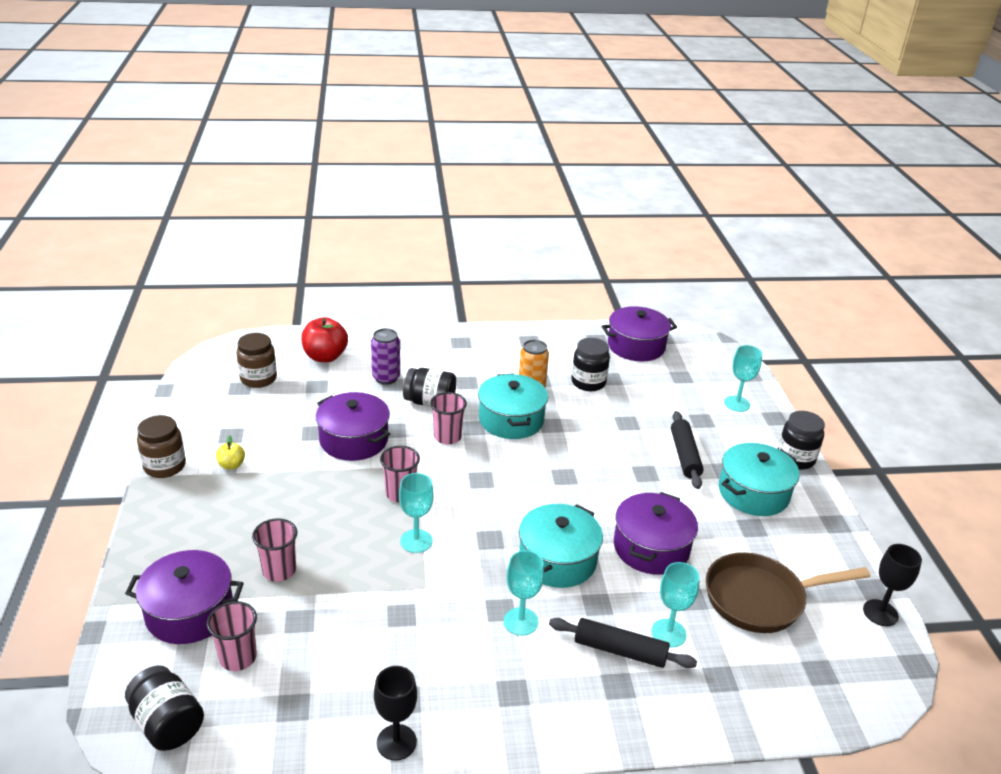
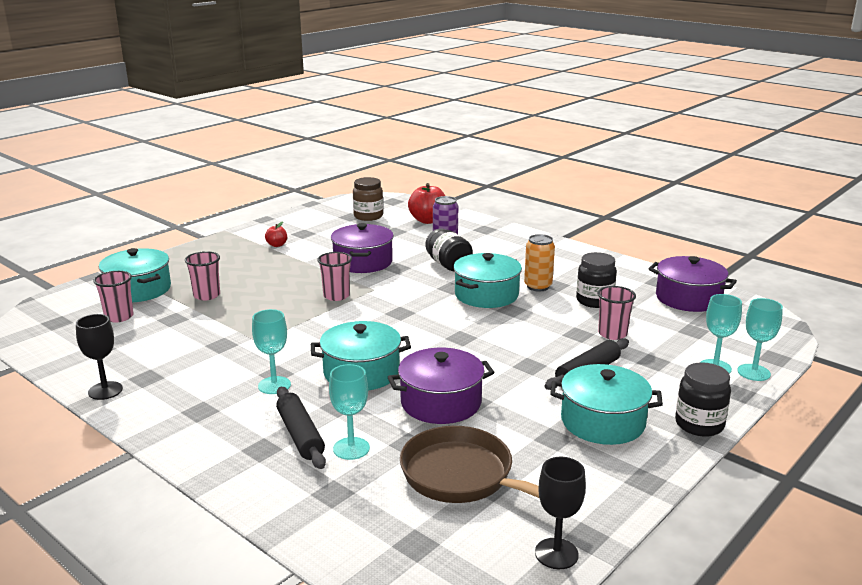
camera: 50 degrees right, 10 degrees down
purple pot [125,550,244,644] -> turquoise pot [99,248,171,302]
black jar [125,665,204,751] -> none
brown jar [137,415,186,478] -> none
yellow apple [216,435,245,470] -> red apple [265,222,287,247]
turquoise goblet [399,473,433,553] -> turquoise goblet moved to [737,298,783,381]
pink cup [430,392,467,444] -> pink cup moved to [598,286,636,340]

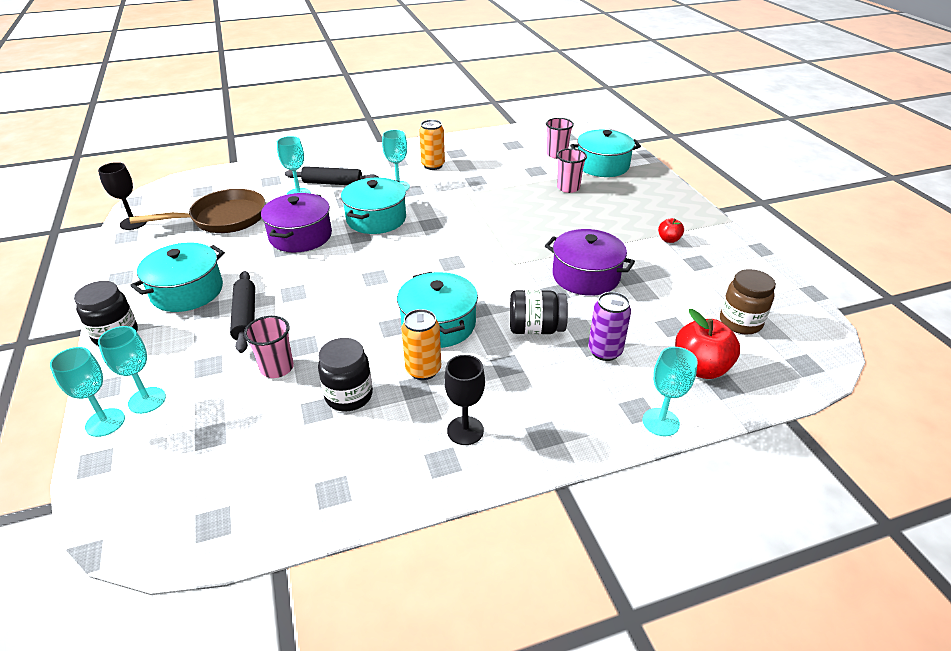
camera: 120 degrees right, 15 degrees up
black goblet [76,314,123,400] -> black goblet moved to [444,355,485,445]
pink cup [317,252,352,301] -> none
purple pot [648,256,737,312] -> none
none -> orange can [419,120,445,170]
none -> turquoise goblet [642,347,698,436]

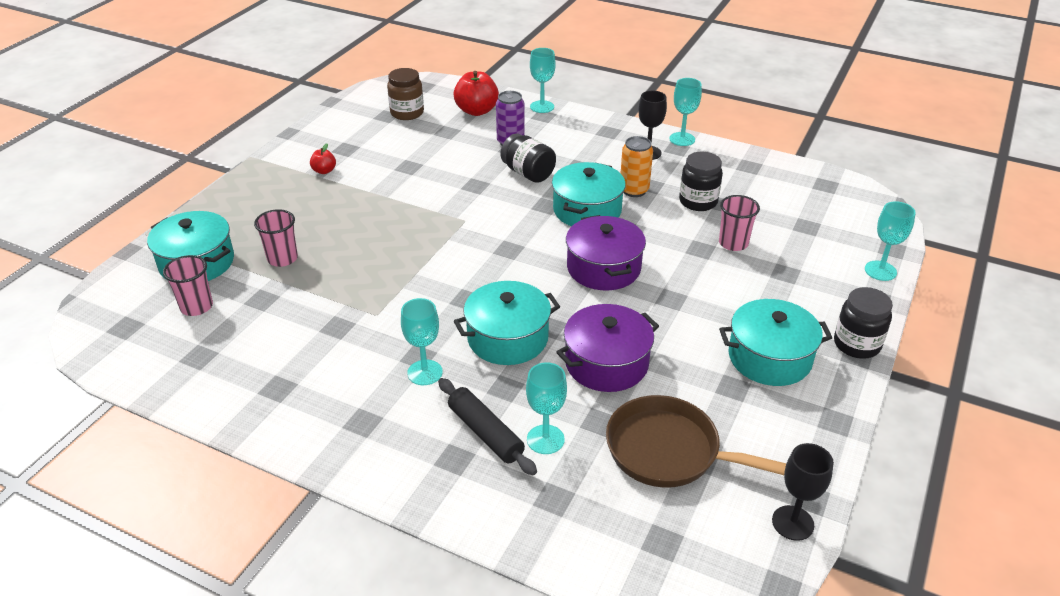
camera: 135 degrees left, 0 degrees up
turquoise goblet [98,326,166,414] -> turquoise goblet moved to [669,78,702,146]
black rolling pin [230,271,255,353] -> none
orange can [419,120,445,170] -> none
purple pot [545,229,635,296] -> purple pot moved to [566,215,646,290]

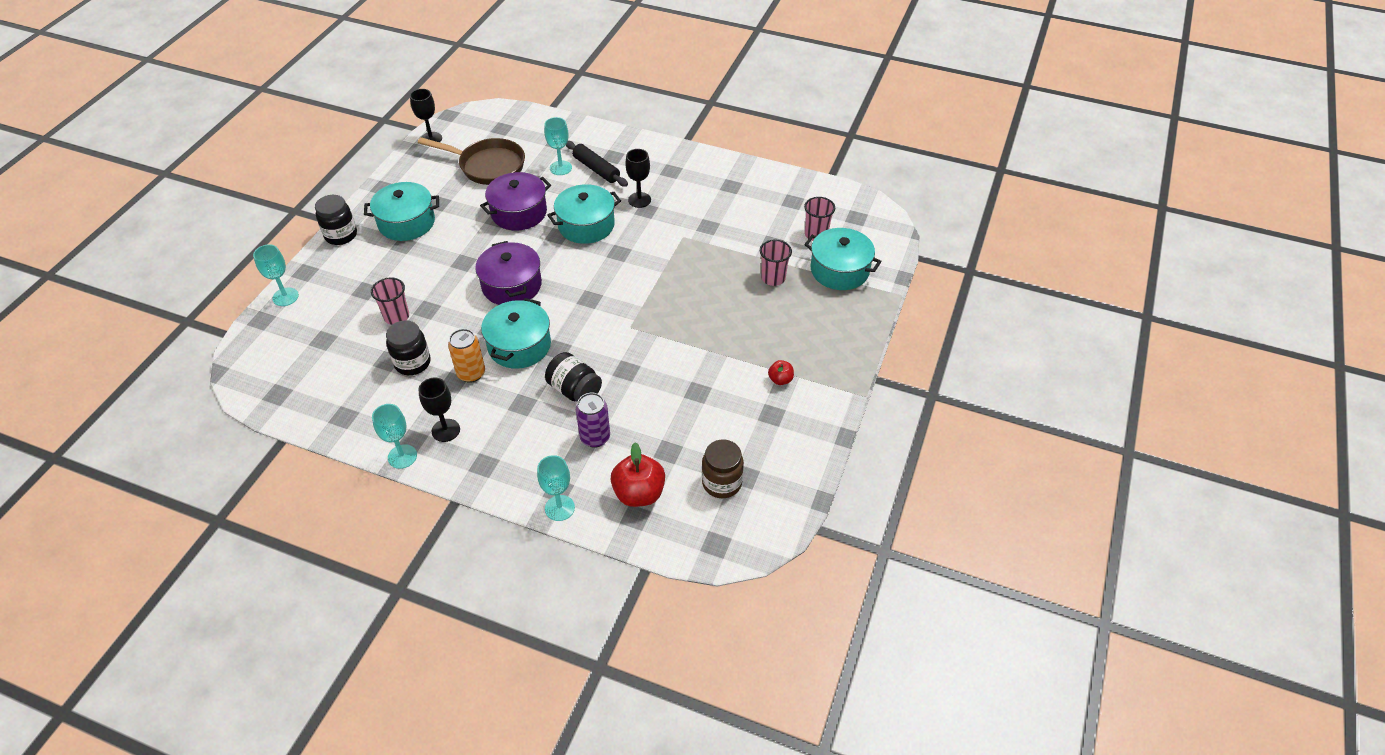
camera: 175 degrees right, 10 degrees up
turquoise goblet [401,298,443,385] -> black goblet [625,149,651,208]

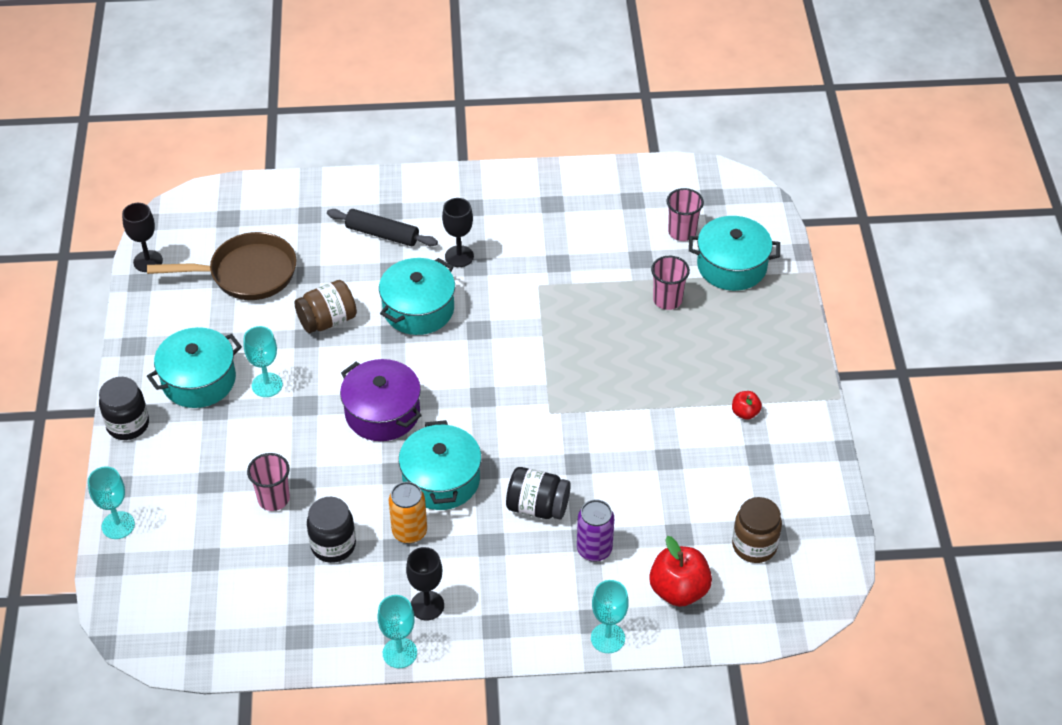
camera: 25 degrees left, 0 degrees up
purple pot [480,172,551,231] -> brown jar [295,280,357,333]
turquoise goblet [544,117,572,175] -> turquoise goblet moved to [243,326,283,397]

